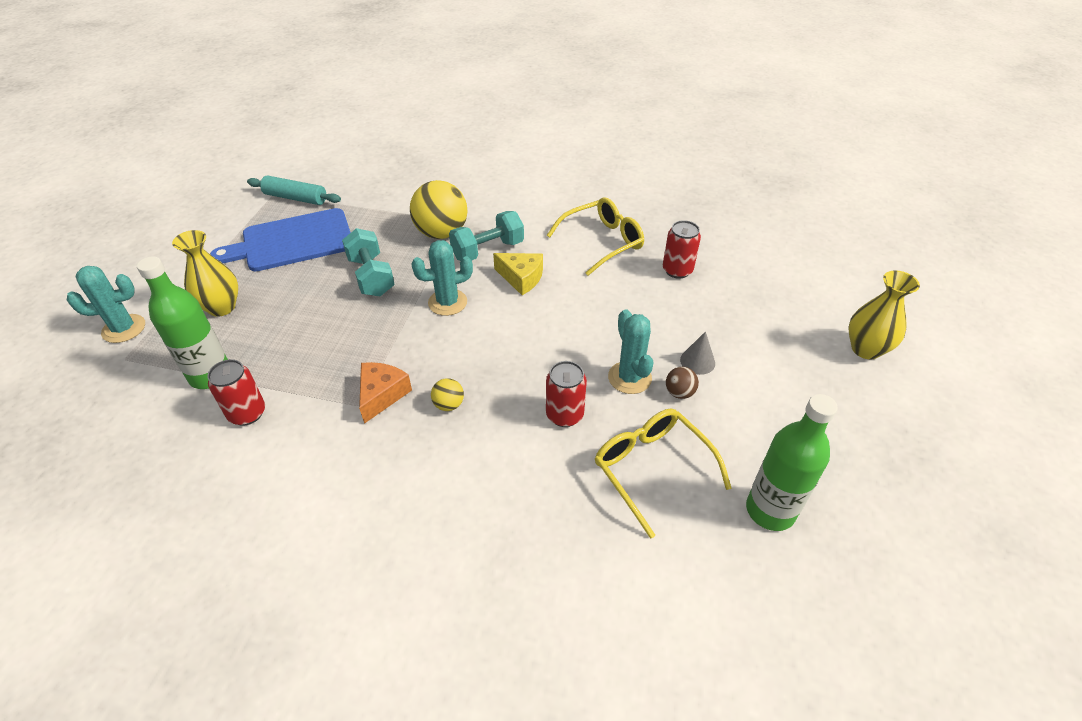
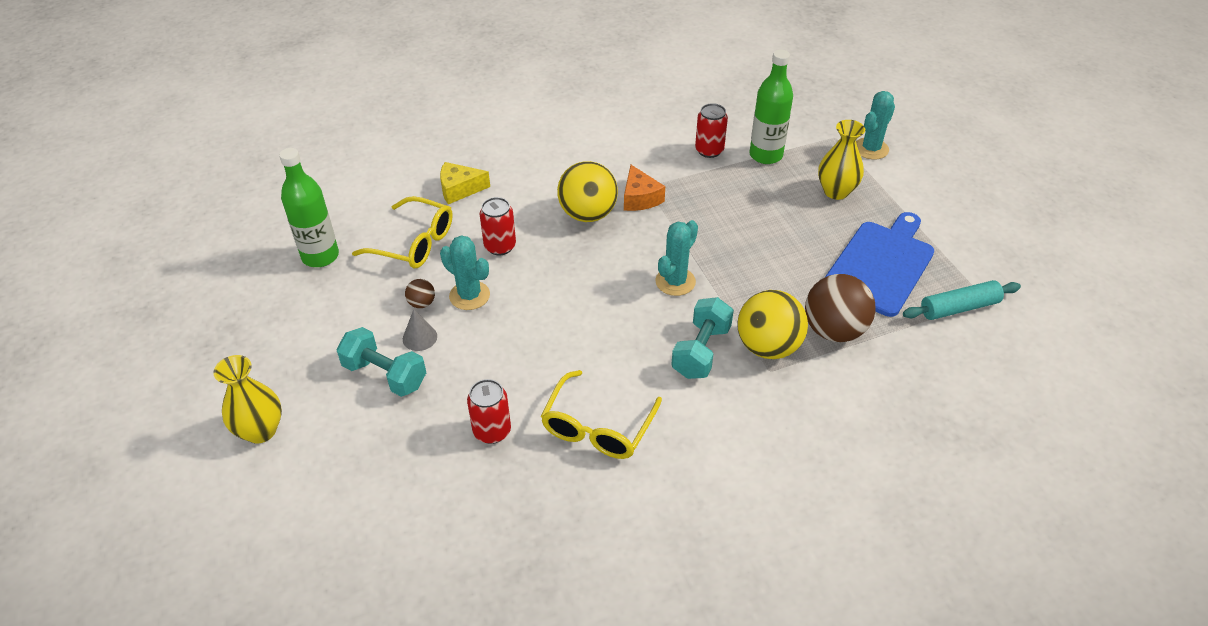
camera: 145 degrees right, 0 degrees up
turquoise dumbbell [342,228,395,296] -> turquoise dumbbell moved to [336,327,426,397]
yellow ball [431,378,464,411] -> yellow ball [557,161,618,222], size x2.22
yellow cheese [493,253,543,295] -> yellow cheese moved to [440,162,490,204]
none -> brown ball [805,274,876,342]

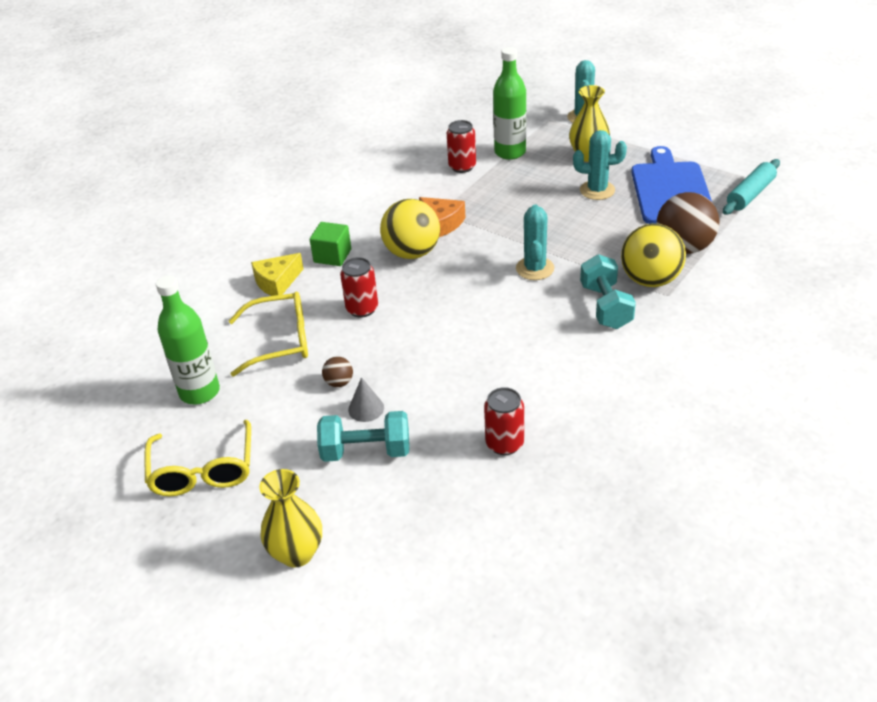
camera: 30 degrees left, 5 degrees down
turquoise cactus [440,236,490,310] -> turquoise cactus moved to [573,130,627,200]
yellow glasses [541,370,662,459] -> yellow glasses moved to [144,420,251,496]
none -> green cube [310,222,351,266]

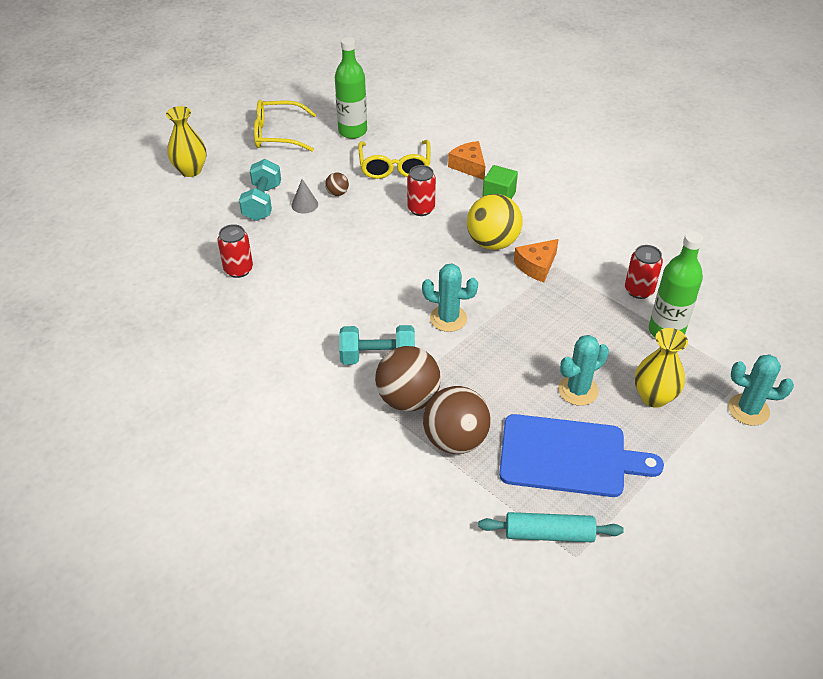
camera: 95 degrees right, 5 degrees up
yellow cheese [251,253,304,296] -> orange cheese [448,141,485,180]
turquoise cactus [573,130,627,200] -> turquoise cactus turned 45 degrees clockwise [558,335,609,406]
yellow ball [621,224,686,287] -> brown ball [375,346,441,411]
turquoise rolling pin [723,159,780,215] -> turquoise rolling pin turned 45 degrees counterclockwise [478,512,624,542]

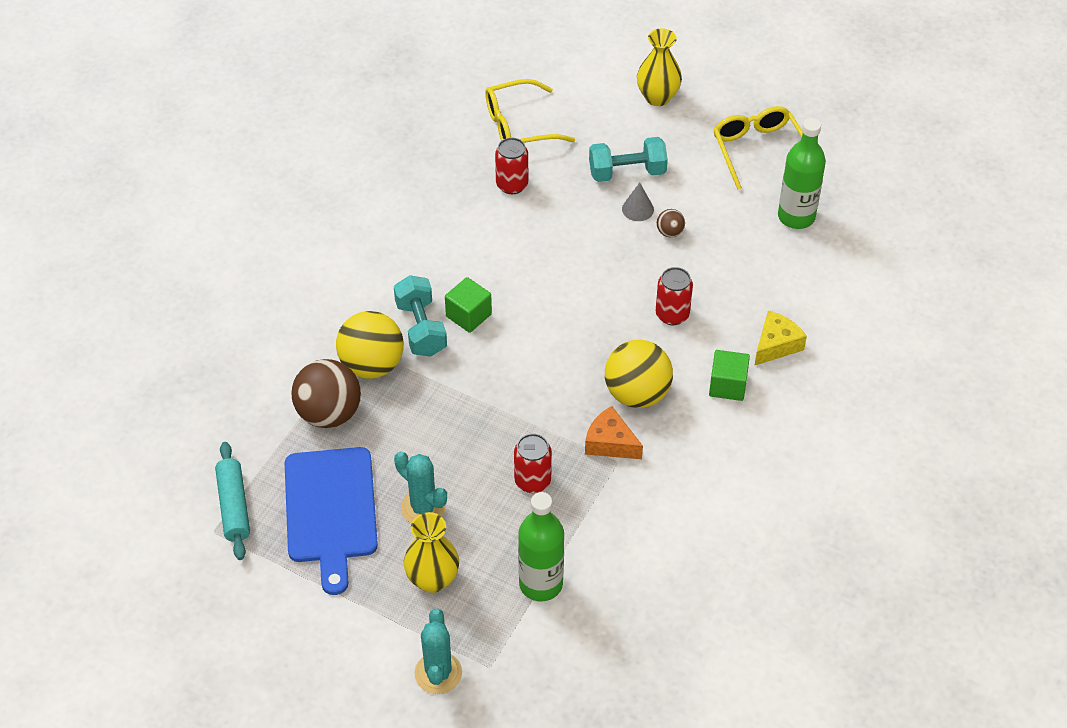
camera: 75 degrees right, 5 degrees up
yellow glasses [358,140,430,179] -> yellow glasses moved to [485,79,575,143]
brown ball [375,346,441,411] -> yellow ball [336,311,404,379]
turquoise cactus [422,263,478,332] -> none
orange cheese [448,141,485,180] -> yellow cheese [754,311,807,366]
red can [625,245,663,299] -> red can moved to [514,433,552,493]
none -> green cube [445,277,492,333]

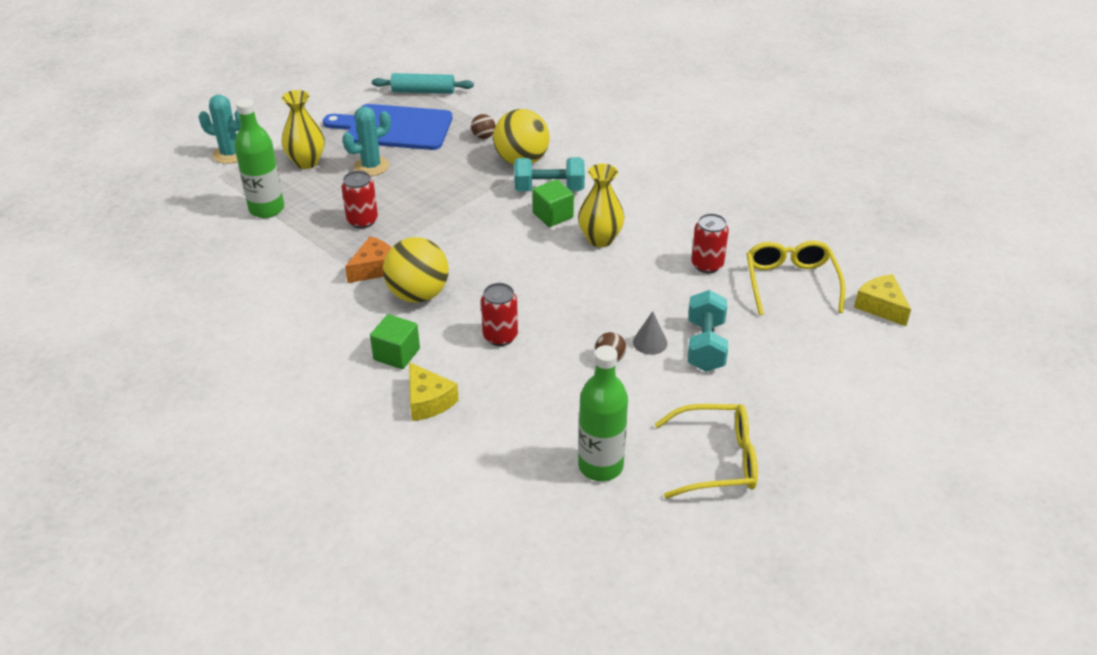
camera: 105 degrees right, 10 degrees down
brown ball [291,359,361,428] -> brown ball [471,114,495,139], size x0.45
yellow vase [637,28,682,106] -> yellow vase moved to [578,164,625,247]
none -> yellow cheese [854,274,911,326]

